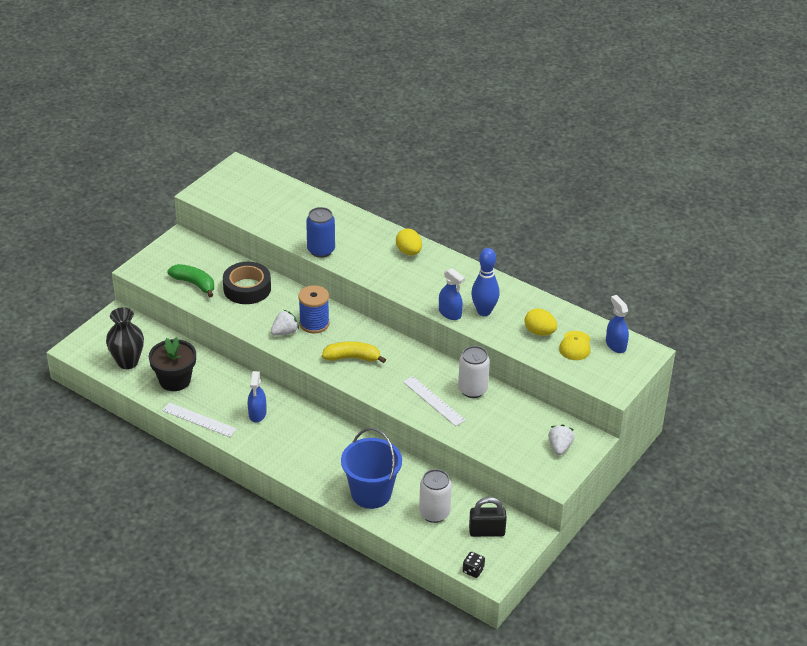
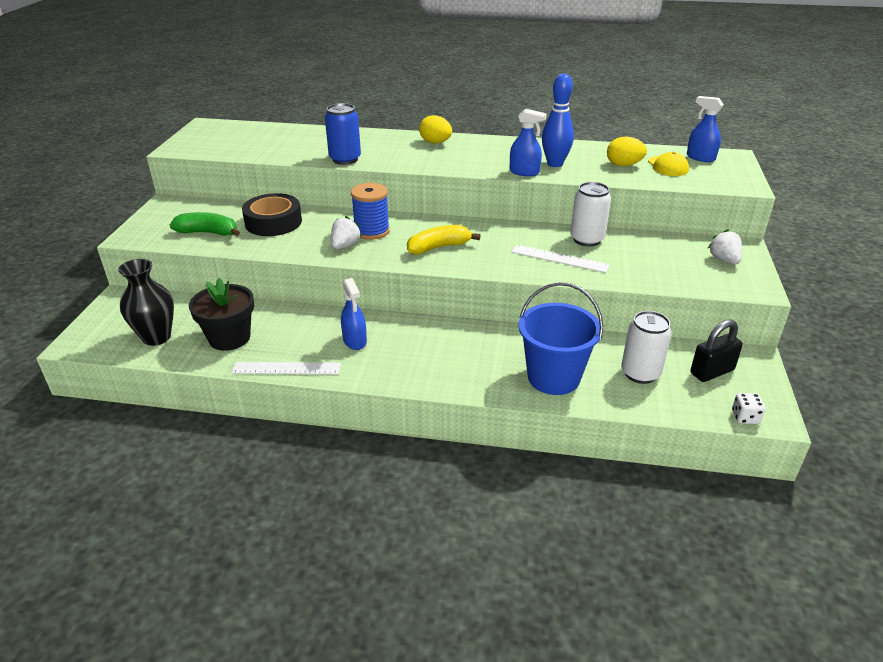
camera: 25 degrees left, 5 degrees down
black dice [463,552,485,578] -> white dice [732,393,765,424]

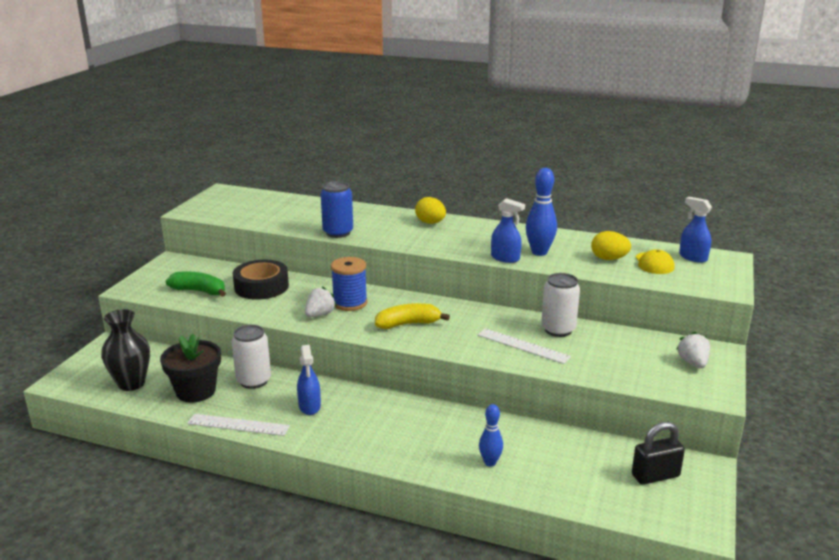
camera: 10 degrees right, 10 degrees down
blue bucket [518,282,603,395] -> blue bowling pin [479,404,503,466]
white can [621,311,672,384] -> white can moved to [231,325,271,389]
white dice [732,393,765,424] -> none

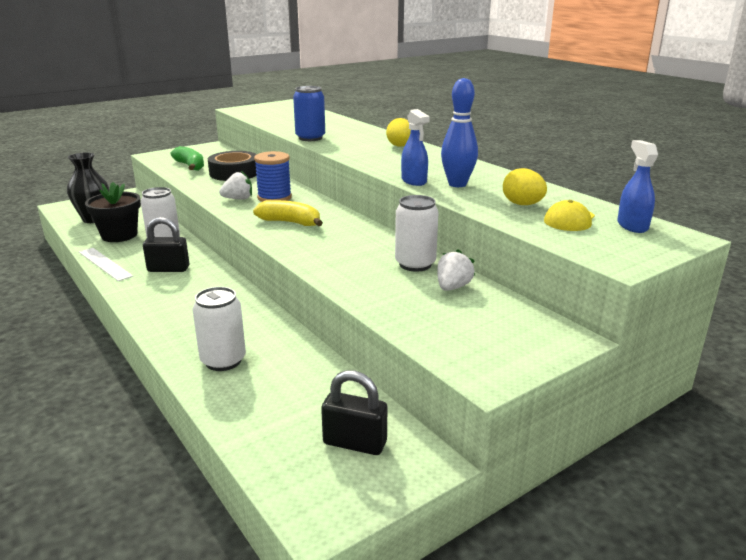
camera: 35 degrees right, 0 degrees up
blue spray bottle [297,345,321,415] -> black padlock [143,217,189,272]
white ruler [478,328,571,364] -> none
blue bowling pin [479,404,503,466] -> white can [193,287,246,371]
white strawberry [676,332,710,368] -> white strawberry moved to [437,249,475,291]

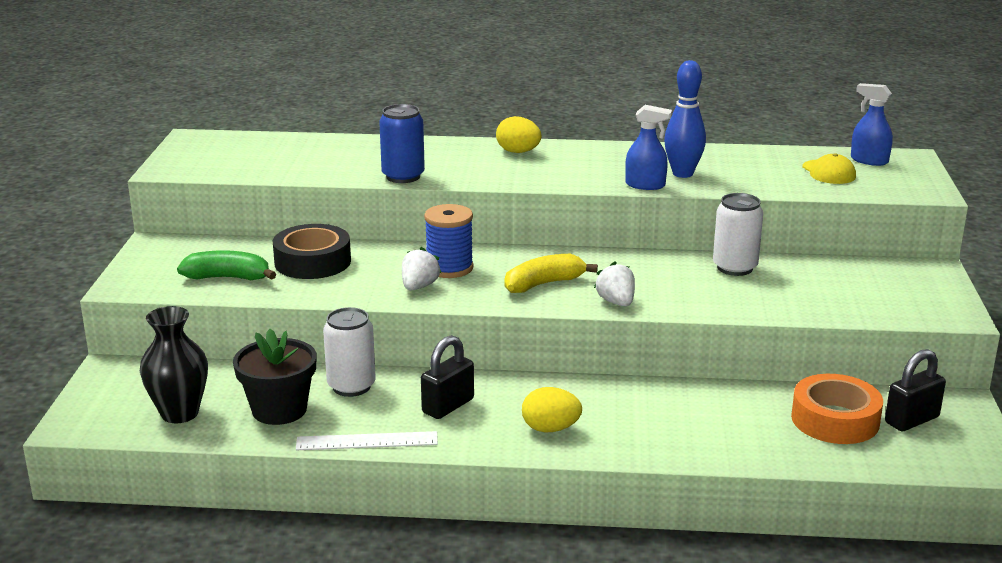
camera: 50 degrees left, 0 degrees up
white can [193,287,246,371] -> none
white strawberry [437,249,475,291] -> white strawberry moved to [594,262,635,306]
yellow egg [503,168,547,205] -> yellow egg moved to [522,387,582,432]
none -> orange tape [791,374,883,444]

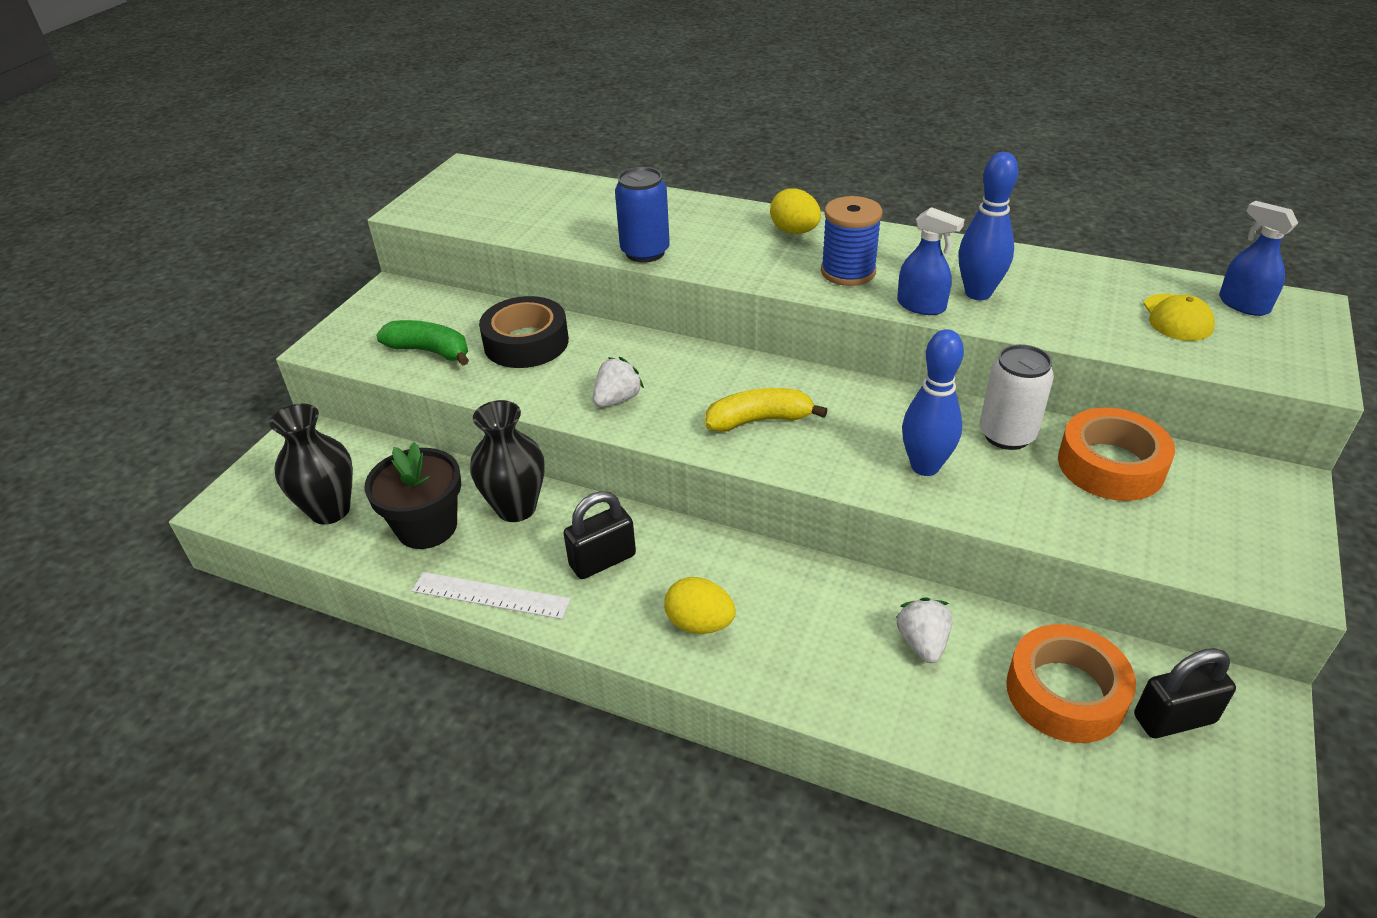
camera: 20 degrees right, 15 degrees up
white can [323,307,376,397] -> black vase [470,400,544,522]
blue spool [424,204,474,278] -> blue spool moved to [821,196,883,286]
white strawberry [594,262,635,306] -> white strawberry moved to [896,597,952,663]
none -> blue bowling pin [902,329,964,476]
none -> orange tape [1058,408,1175,501]

